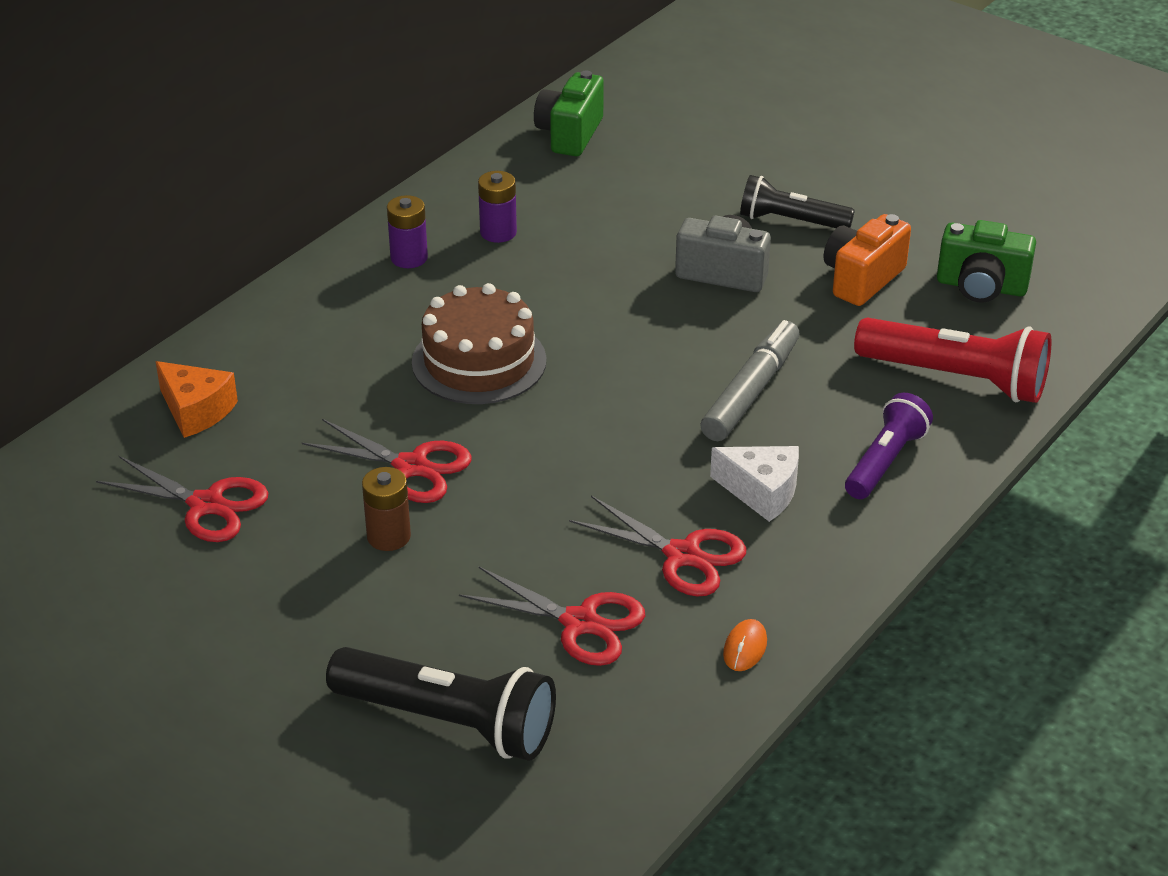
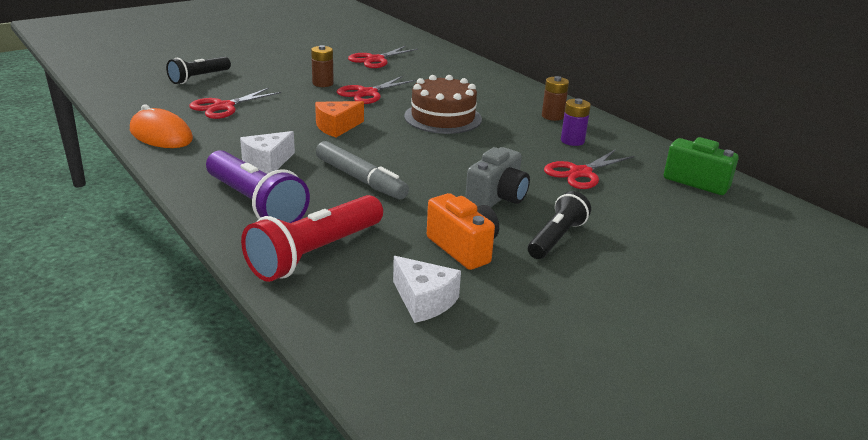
camera: 105 degrees right, 10 degrees down
orange cheese [155,361,238,438] -> orange cheese moved to [315,101,364,137]
black flashlight [326,647,556,760] -> black flashlight [166,57,231,84], size x0.65
purple battery [387,195,428,268] -> brown battery [542,76,569,121]
red scissors [569,496,746,597] -> red scissors moved to [544,149,635,189]
orange mouse [723,619,767,671] -> orange mouse [130,104,193,148], size x2.14
purple flashlight [845,393,933,499] -> purple flashlight [206,150,310,223], size x1.55
green camera [937,220,1036,303] -> white cheese [393,256,461,323]

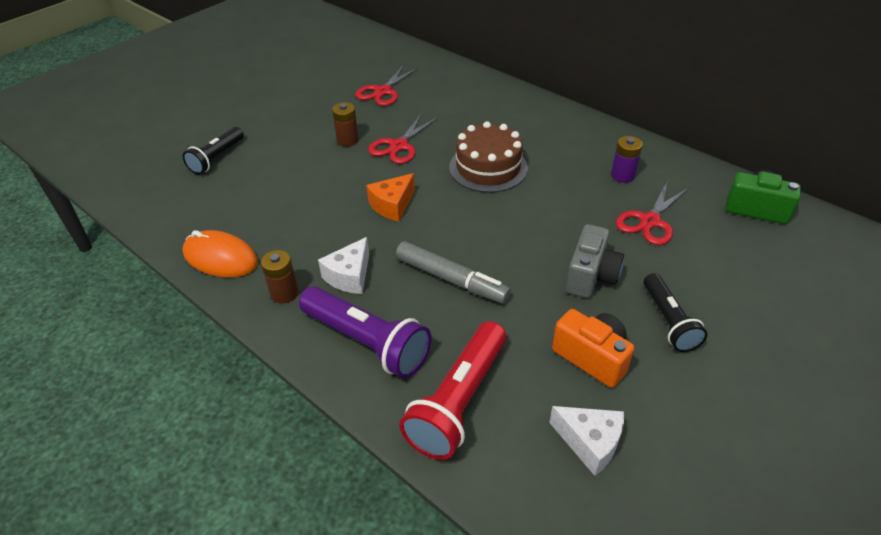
camera: 10 degrees left, 15 degrees up
red scissors [189,88,281,119] -> none
black flashlight [528,191,591,259] -> black flashlight turned 150 degrees clockwise [644,273,707,352]
brown battery [542,76,569,121] -> brown battery moved to [261,250,299,303]

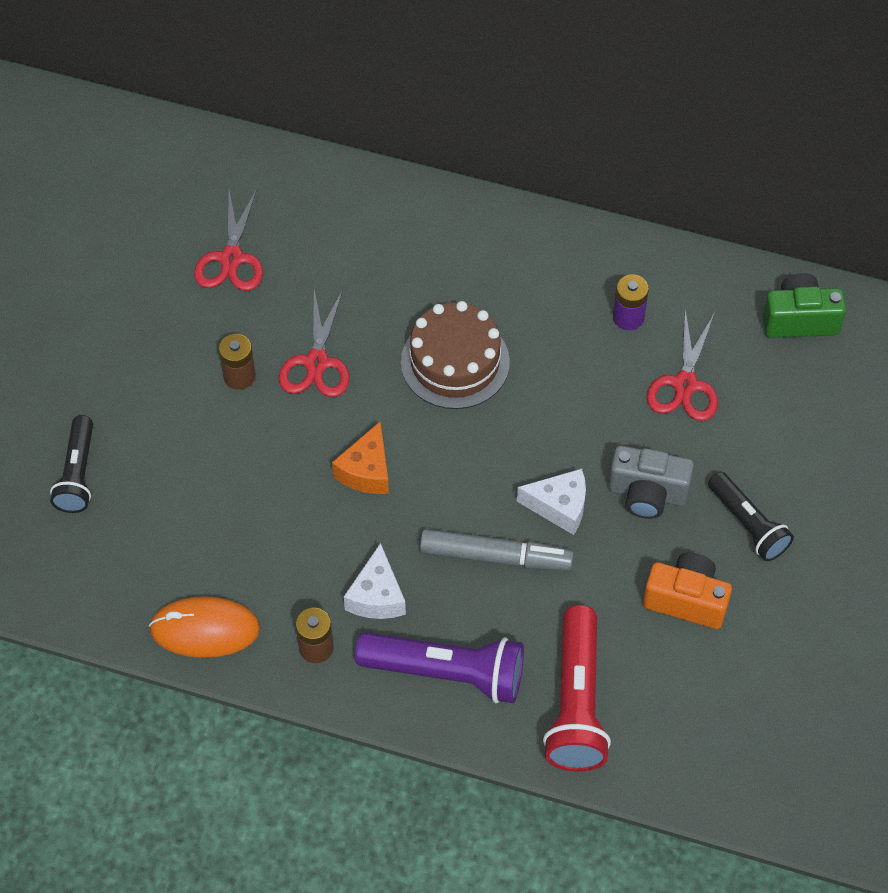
camera: 25 degrees left, 15 degrees up
white cheese [549,406,624,476] -> white cheese moved to [517,469,586,535]
grey camera [566,224,624,298] -> grey camera turned 105 degrees clockwise [609,445,694,519]

